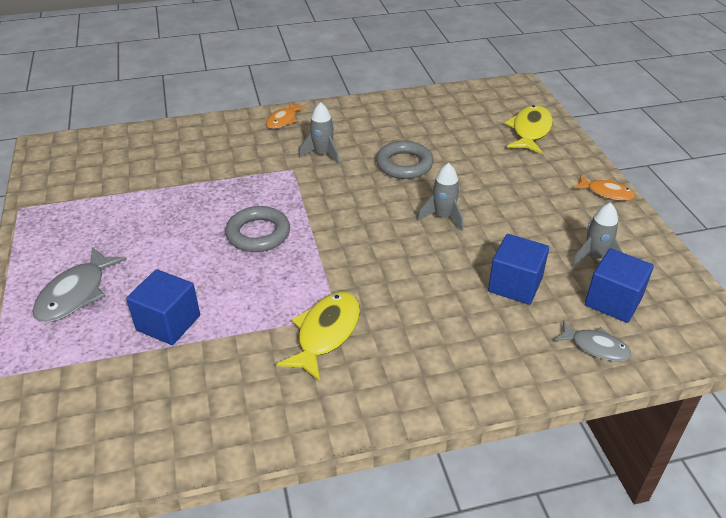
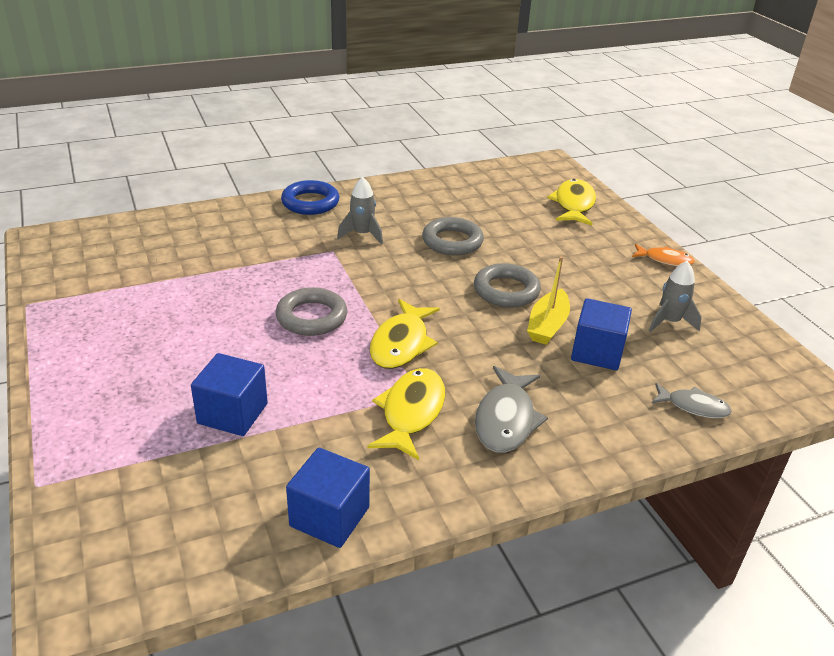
camera: 10 degrees left, 5 degrees down
grey fish [32,247,127,322] -> grey fish moved to [475,366,548,453]
orange fish [266,102,306,129] -> blue ring [281,180,339,215]
grey rocket [417,163,463,231] -> grey ring [474,263,541,308]
blue cube [585,248,654,323] -> blue cube moved to [286,448,370,548]
none -> yellow fish [370,299,440,369]
none -> yellow boat [527,256,570,345]

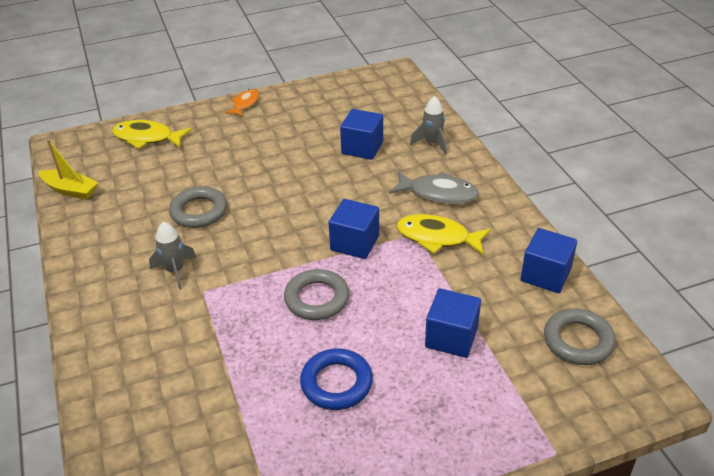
camera: 85 degrees left, 5 degrees up
blue ring [281,180,339,215] -> blue ring moved to [300,348,373,410]
yellow fish [370,299,440,369] -> blue cube [328,199,379,259]
grey ring [474,263,541,308] -> grey ring moved to [544,308,615,365]
yellow boat [527,256,570,345] -> yellow boat moved to [38,139,99,200]
grey rocket [649,261,702,332] -> grey rocket moved to [410,96,447,155]
grey fish [652,383,732,418] -> none

